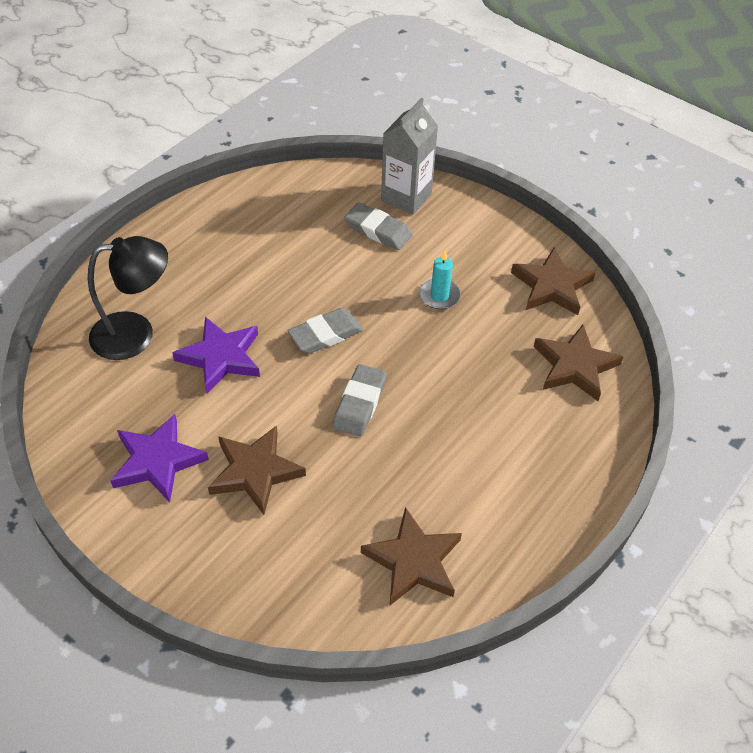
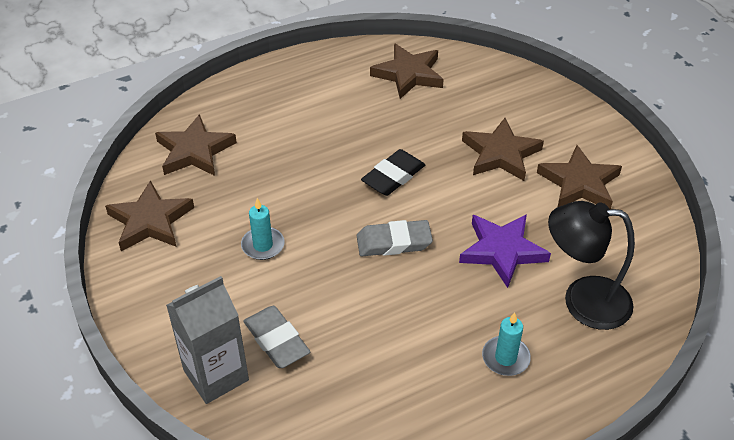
camera: 155 degrees left, 5 degrees down
purple star [110,414,209,502] -> brown star [537,145,622,210]
grey eraser [333,364,387,437] -> black eraser [361,149,425,196]
none -> turquoise candle [482,312,531,376]

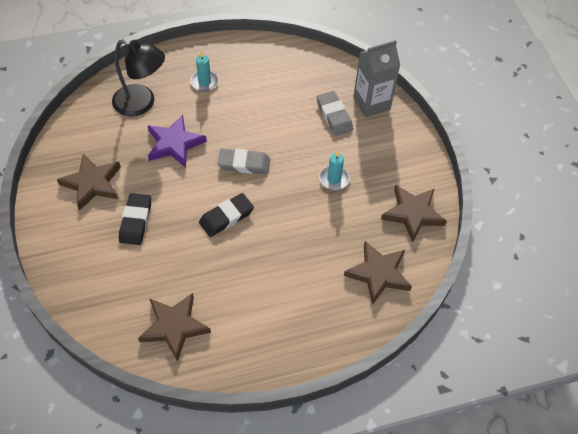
camera: 170 degrees left, 10 degrees up
brown star [462,118,544,181] -> black eraser [119,193,151,245]

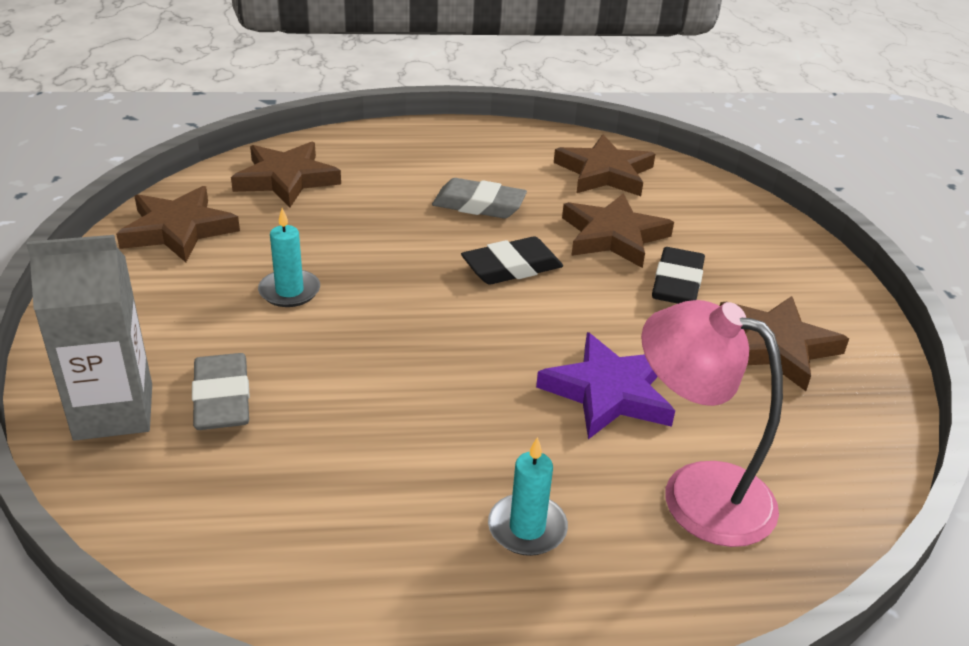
camera: 170 degrees left, 20 degrees down
black lamp [112,39,165,116] -> pink lamp [641,300,783,547]
grey eraser [217,148,270,174] -> grey eraser moved to [432,178,527,218]
none -> brown star [562,193,674,268]

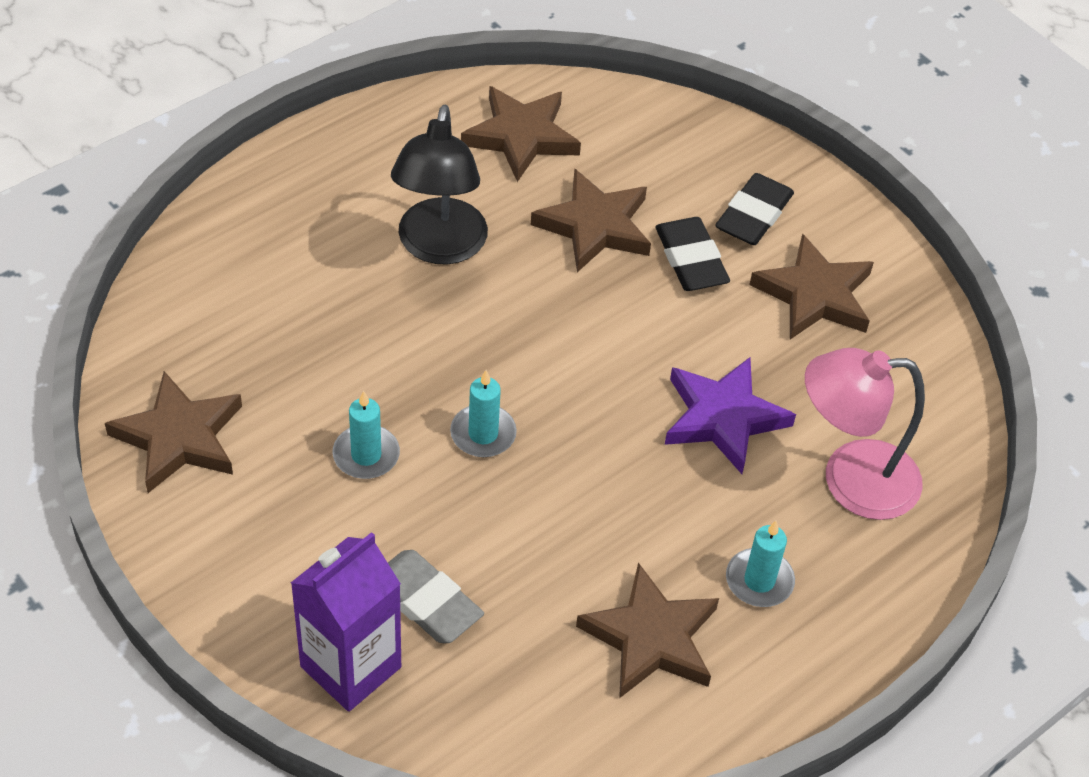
camera: 35 degrees left, 15 degrees up
grey carton [26,235,152,441] -> purple carton [291,532,401,712]
brown star [231,142,341,208] -> brown star moved to [576,562,719,698]
grey eraser [432,178,527,218] -> black lamp [391,105,488,265]
black eraser [461,237,563,285] -> black eraser moved to [715,173,794,245]
none -> turquoise candle [450,370,517,457]

